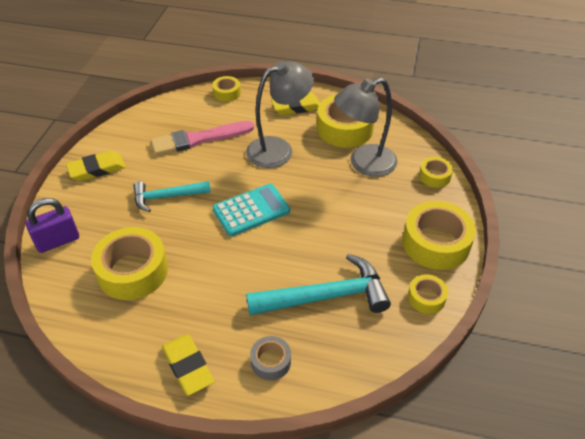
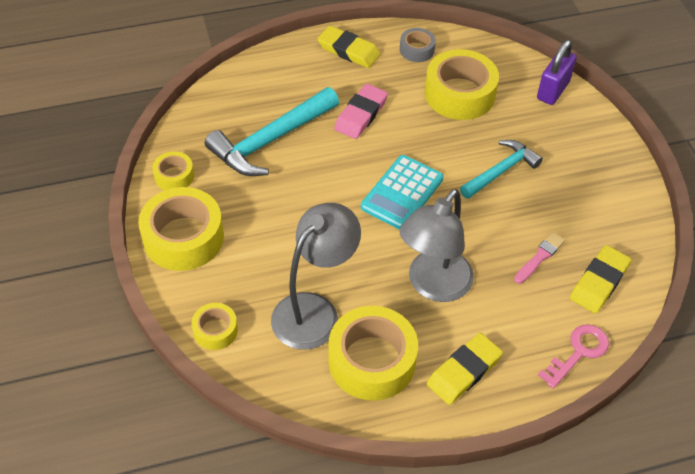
camera: 150 degrees right, 5 degrees up
yellow eraser [66,151,126,181] -> yellow eraser moved to [570,245,632,314]
pink brush [151,121,254,155] -> pink brush [514,232,565,284], size x0.51
yellow tape [212,76,241,102] -> pink key [538,324,609,389]
grey tape [250,336,291,380] -> grey tape moved to [400,28,436,62]
none -> pink eraser [334,84,388,139]

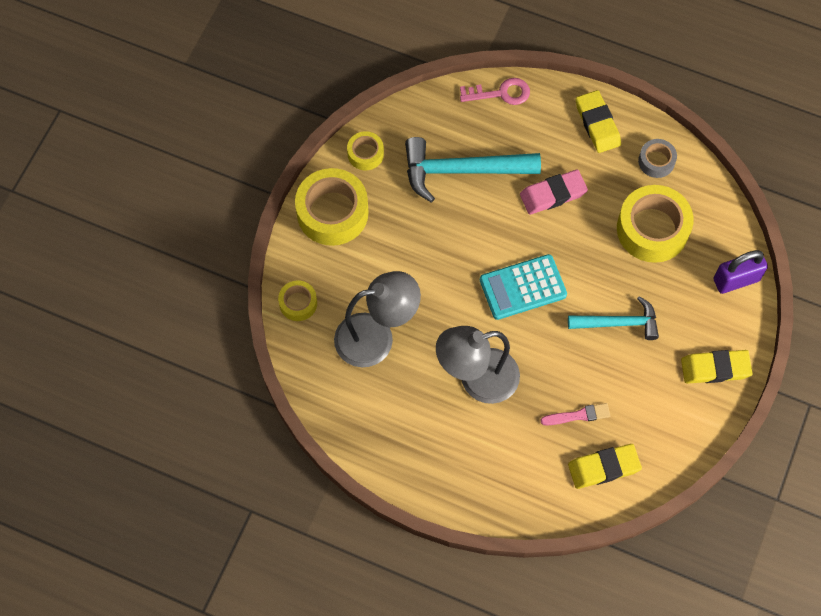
camera: 40 degrees right, 15 degrees up
yellow tape [328,306,418,401] -> none
yellow eraser [427,333,503,405] -> yellow eraser moved to [681,350,753,384]
pink key [538,324,609,389] -> pink key moved to [460,78,530,105]

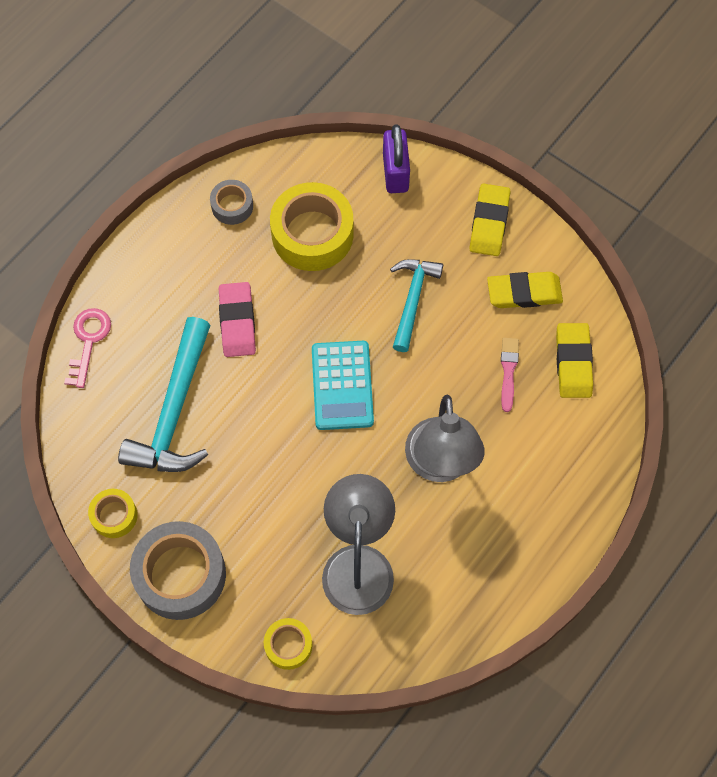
camera: 75 degrees left, 0 degrees up
yellow tape [295,168,369,246] -> grey tape [130,521,226,620]
yellow eraser [576,90,621,153] -> yellow eraser moved to [487,272,563,308]

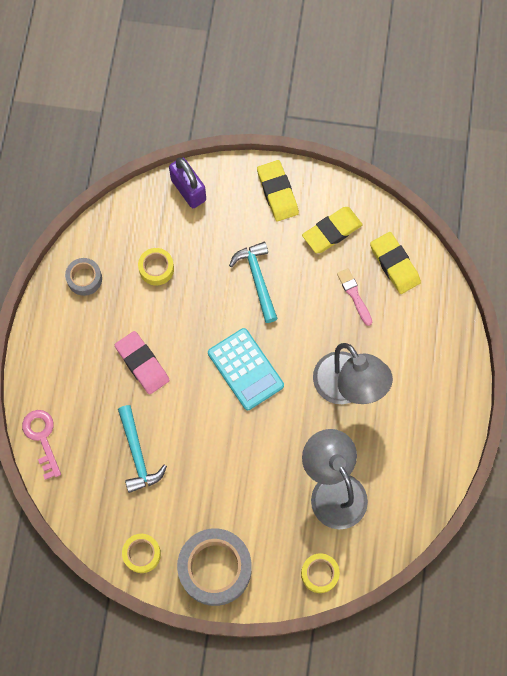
camera: 30 degrees left, 5 degrees up
turquoise hammer [118,317,211,472] -> turquoise hammer [118,405,167,493], size x0.64
yellow tape [270,182,354,271] -> yellow tape [138,248,174,286], size x0.52

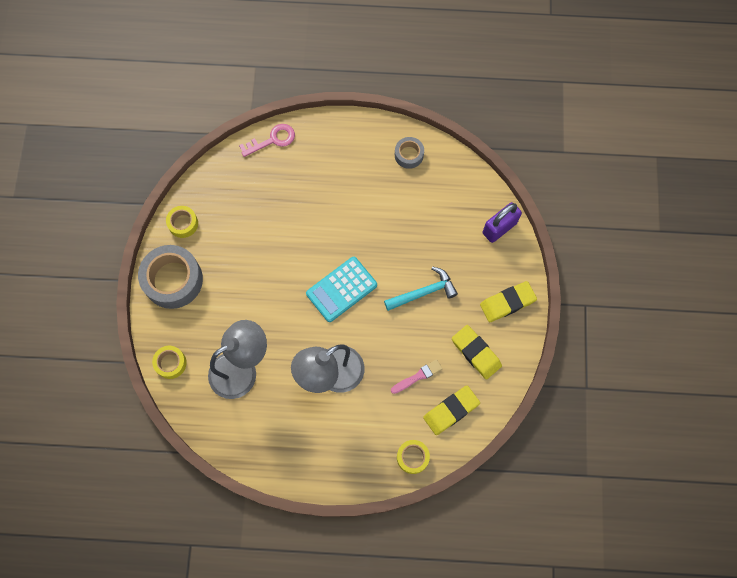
camera: 85 degrees right, 0 degrees up
pink eraser [115,331,170,394] -> none
turquoise hammer [118,405,167,493] -> none
yellow tape [138,248,174,286] -> yellow tape moved to [397,440,430,474]

